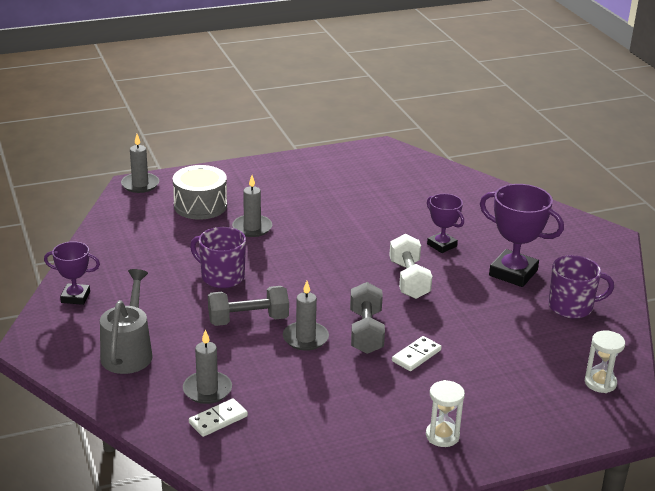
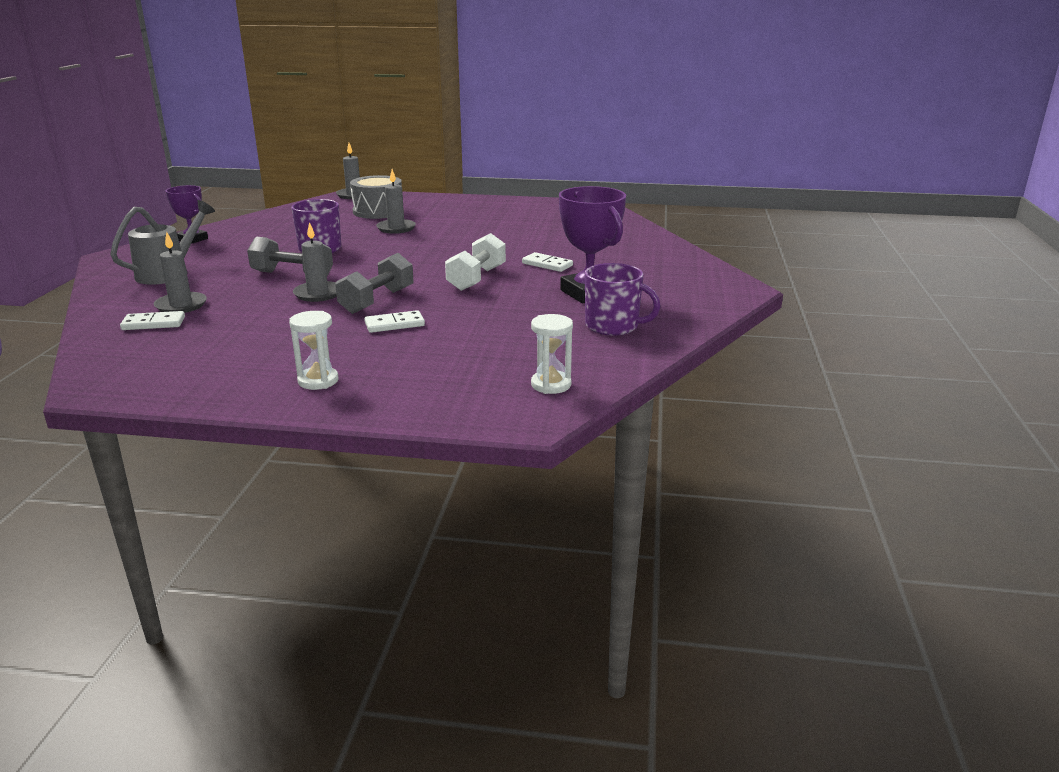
camera: 30 degrees right, 5 degrees down
purple trophy [427,194,464,253] -> white domino [522,252,573,272]

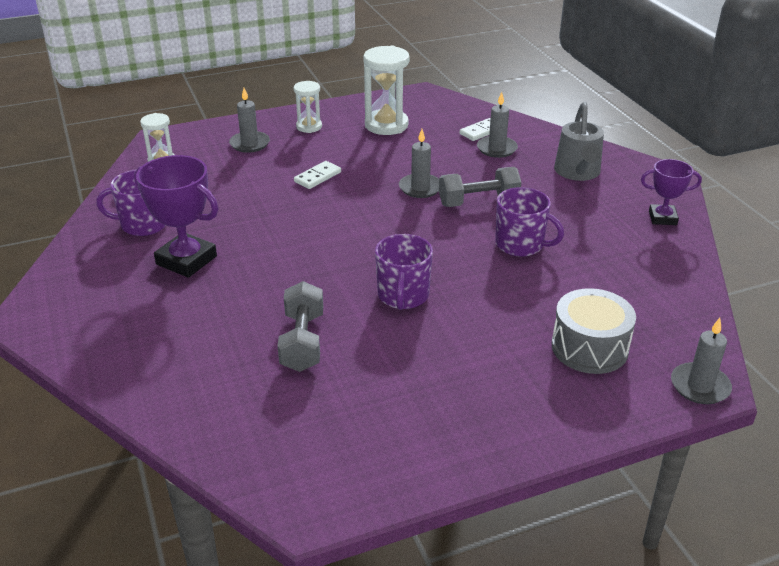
camera: 150 degrees right, 10 degrees up
grey dumbbell [335,253,414,314] -> grey dumbbell moved to [278,281,323,372]
grey candle [376,169,416,234] -> grey candle moved to [229,88,270,153]
white dumbbell [445,233,506,291] -> none
white domino [522,252,573,272] -> none
none -> white hourglass [363,46,409,135]
none -> purple mug [375,234,433,310]

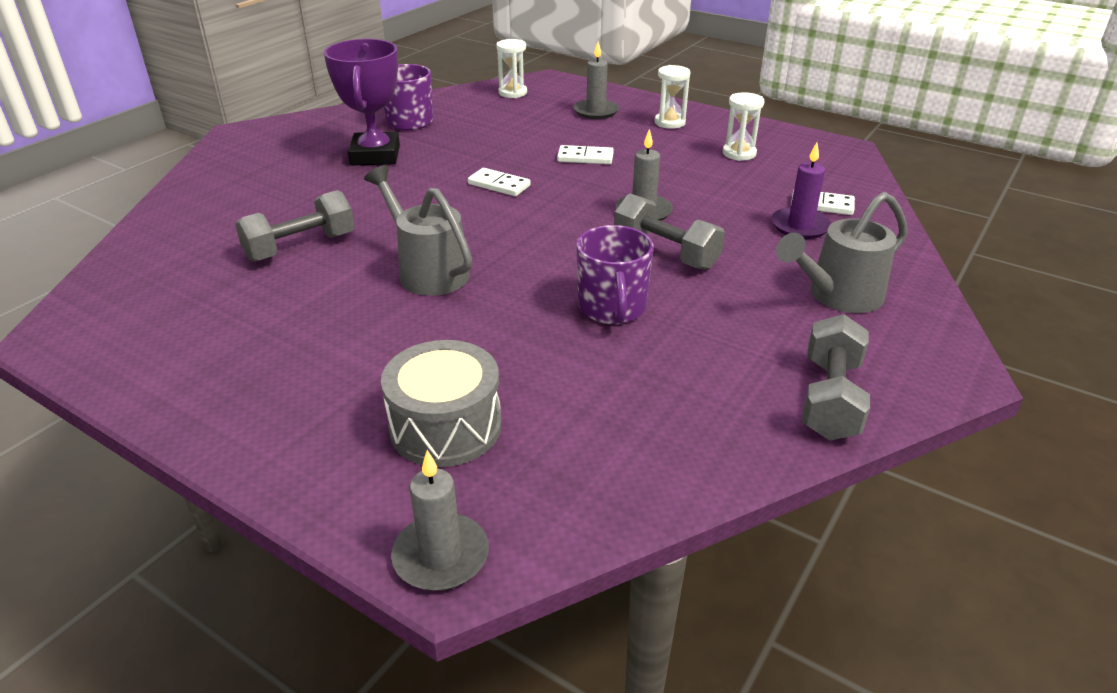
camera: 55 degrees right, 0 degrees up
white hourglass [363,46,409,135] -> white hourglass [723,92,764,161], size x0.59
purple mug [375,234,433,310] -> grey watering can [364,165,472,296]
grey candle [477,92,518,158] -> purple candle [771,143,832,239]
purple trophy [641,159,702,225] -> grey dumbbell [802,314,870,441]
none -> white domino [468,168,531,196]

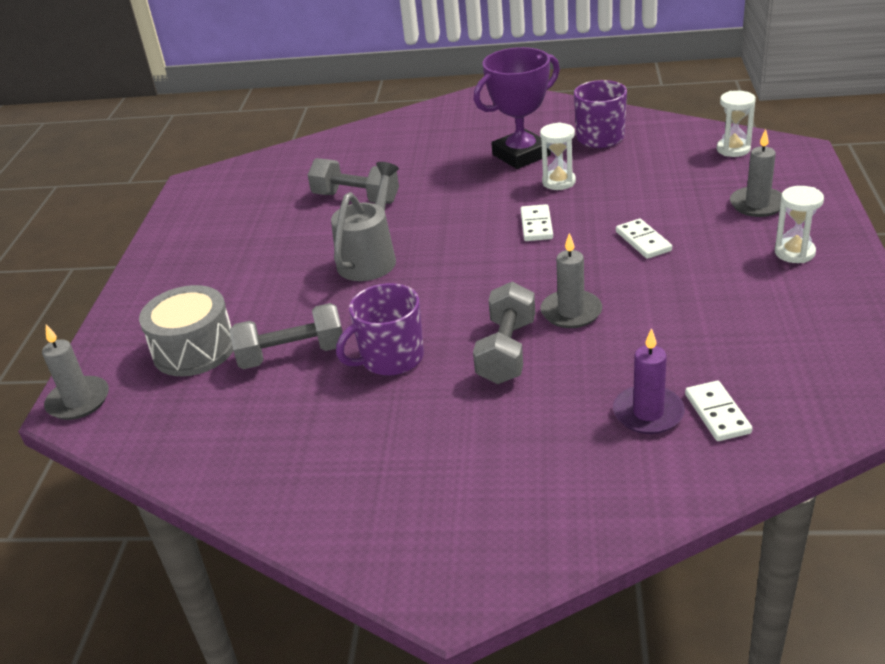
camera: 65 degrees right, 0 degrees up
white hourglass [723,92,764,161] -> white hourglass moved to [540,122,576,190]
grey watering can [776,192,908,313] -> none
grey dumbbell [802,314,870,441] -> grey dumbbell moved to [229,303,343,369]

